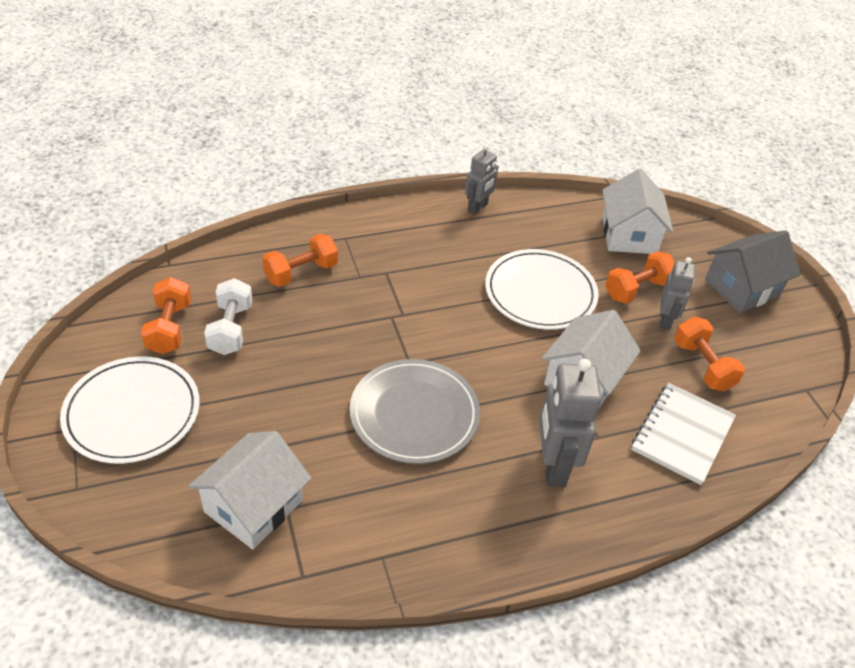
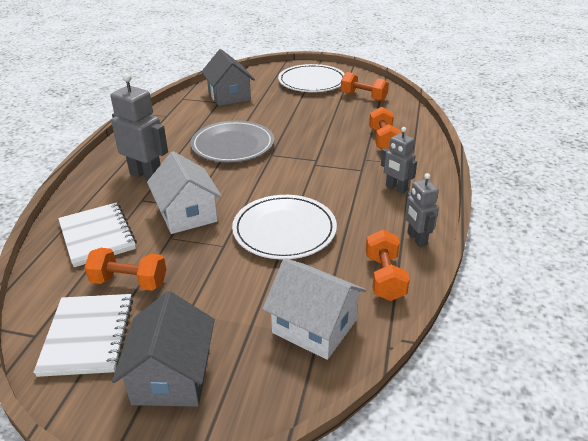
camera: 125 degrees right, 10 degrees down
white house [188,431,311,549] -> grey house [201,49,255,106]
white dumbbell [204,278,253,355] -> none
orange dumbbell [605,251,675,303] -> orange dumbbell moved to [366,230,410,301]
grey robot [660,257,695,330] -> grey robot moved to [381,127,417,194]
none -> white notebook [33,294,133,377]

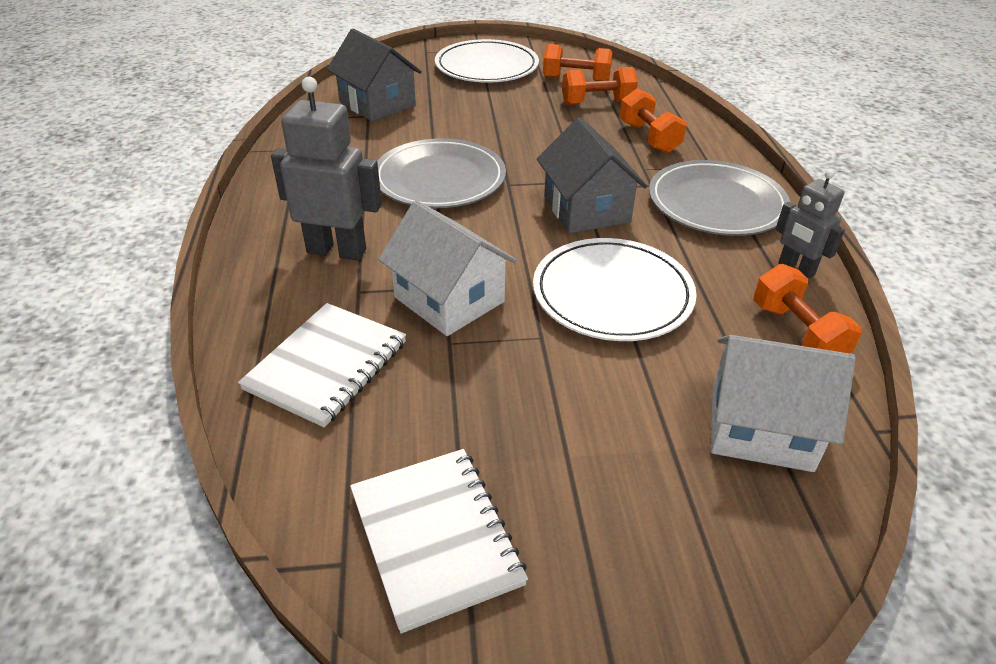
camera: 20 degrees left, 5 degrees up
white notebook [58,203,137,267] -> white notebook turned 75 degrees clockwise [238,303,406,428]
orange dumbbell [84,248,166,291] -> orange dumbbell moved to [562,67,638,105]
grey house [112,291,215,407] -> grey house moved to [537,117,647,233]
grey robot [381,127,417,194] -> grey plate [649,160,790,236]

